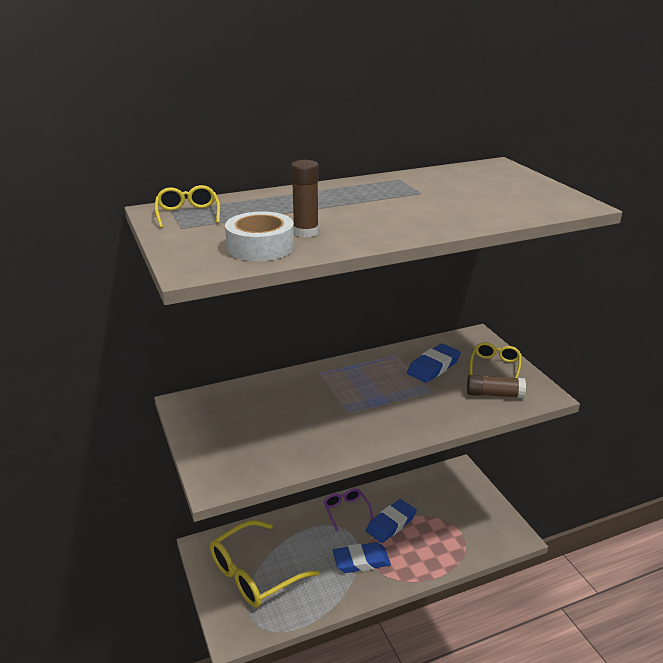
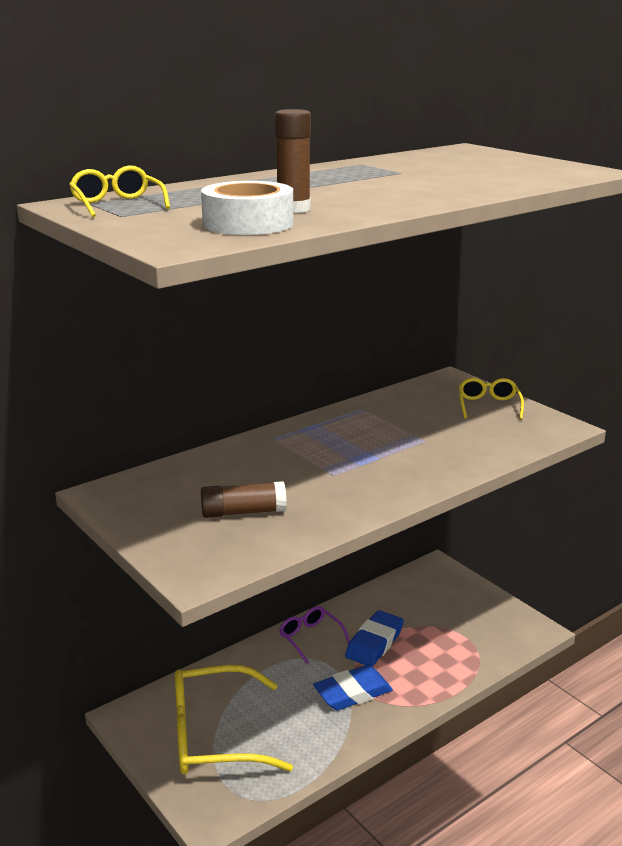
camera: 15 degrees left, 5 degrees down
yellow glasses [210,520,319,608] -> yellow glasses turned 45 degrees clockwise [175,665,293,775]
blue eraser [407,343,461,383] -> none
brown glue stick [467,375,526,398] -> brown glue stick moved to [201,481,287,518]

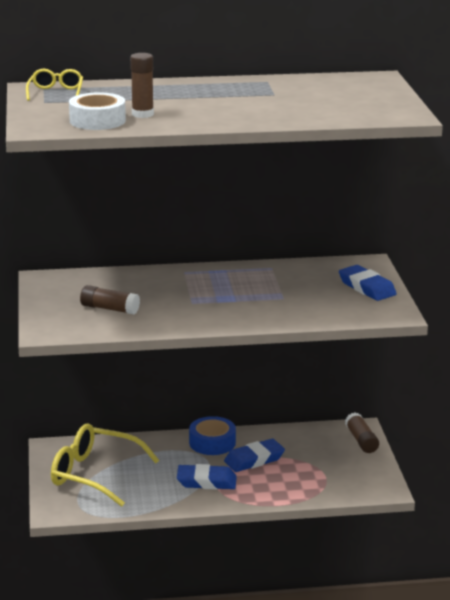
camera: 30 degrees right, 0 degrees up
purple glasses [279,606,350,664] -> blue tape [189,416,236,455]
yellow glasses [459,378,524,419] -> blue eraser [339,265,397,301]
none -> brown glue stick [345,413,379,453]

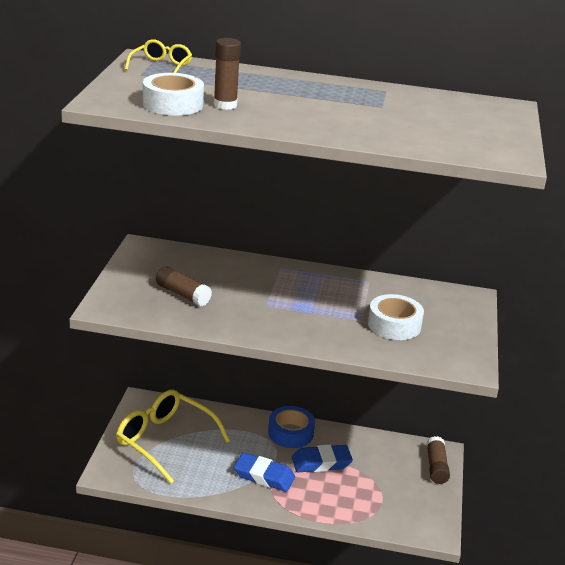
camera: 15 degrees right, 5 degrees up
blue eraser [339,265,397,301] -> none
none -> white tape [368,294,424,340]

